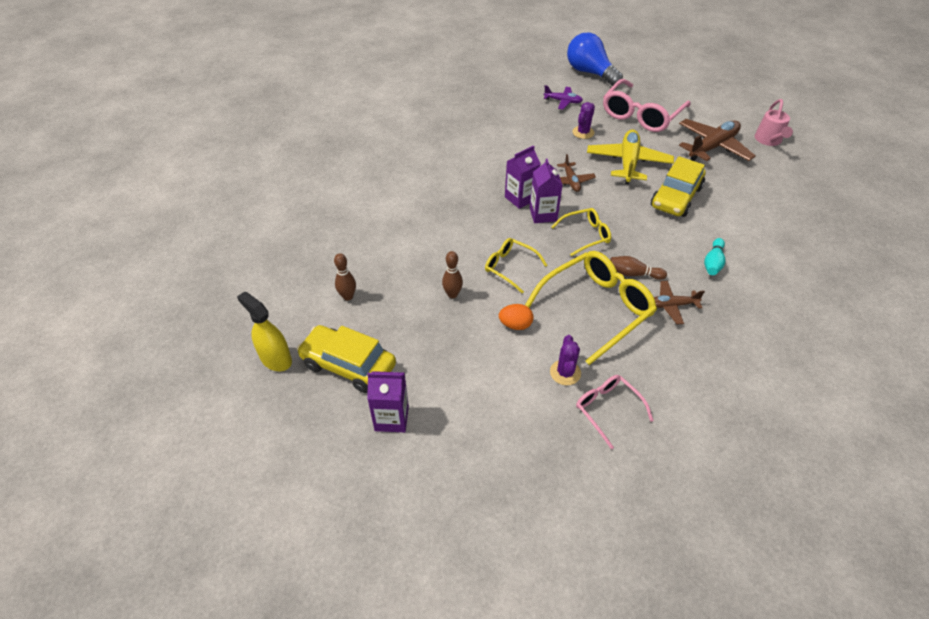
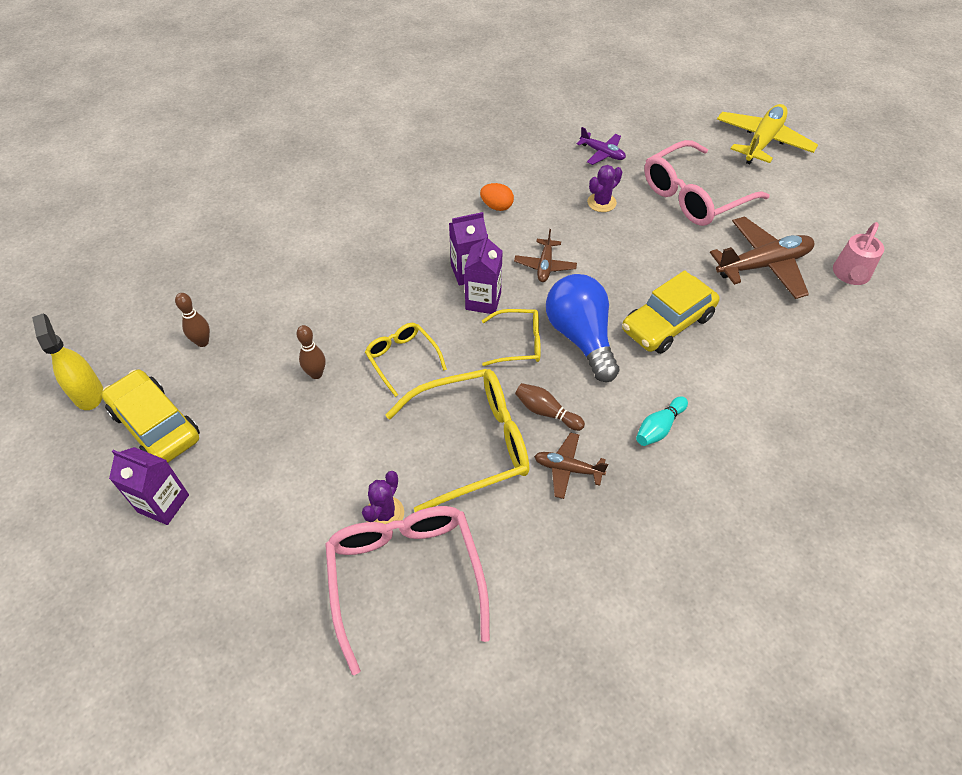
camera: 20 degrees right, 5 degrees up
orange egg [499,304,533,330] -> orange egg moved to [480,183,514,211]
blue light bulb [567,33,623,86] -> blue light bulb moved to [546,274,619,382]
pink glasses [576,375,654,449] -> pink glasses [325,506,490,675], size x1.84
yellow plane [587,129,674,184] -> yellow plane moved to [717,104,818,164]

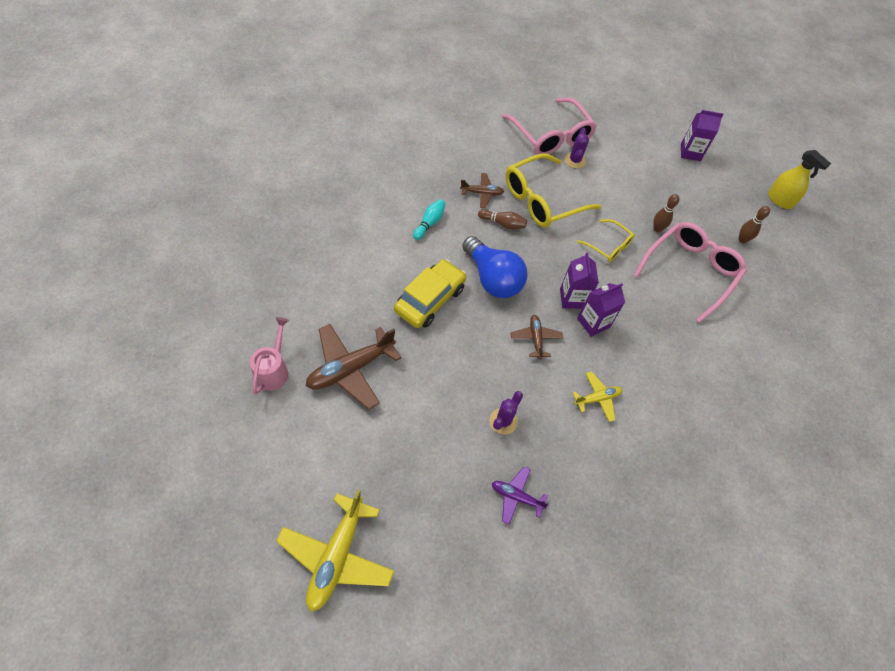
camera: 160 degrees right, 5 degrees up
yellow car [102,369,200,462] -> none
orange egg [480,183,514,211] -> yellow plane [573,371,622,422]
yellow glasses [482,309,541,366] -> none
pink glasses [644,140,770,226] -> pink glasses moved to [634,222,747,323]

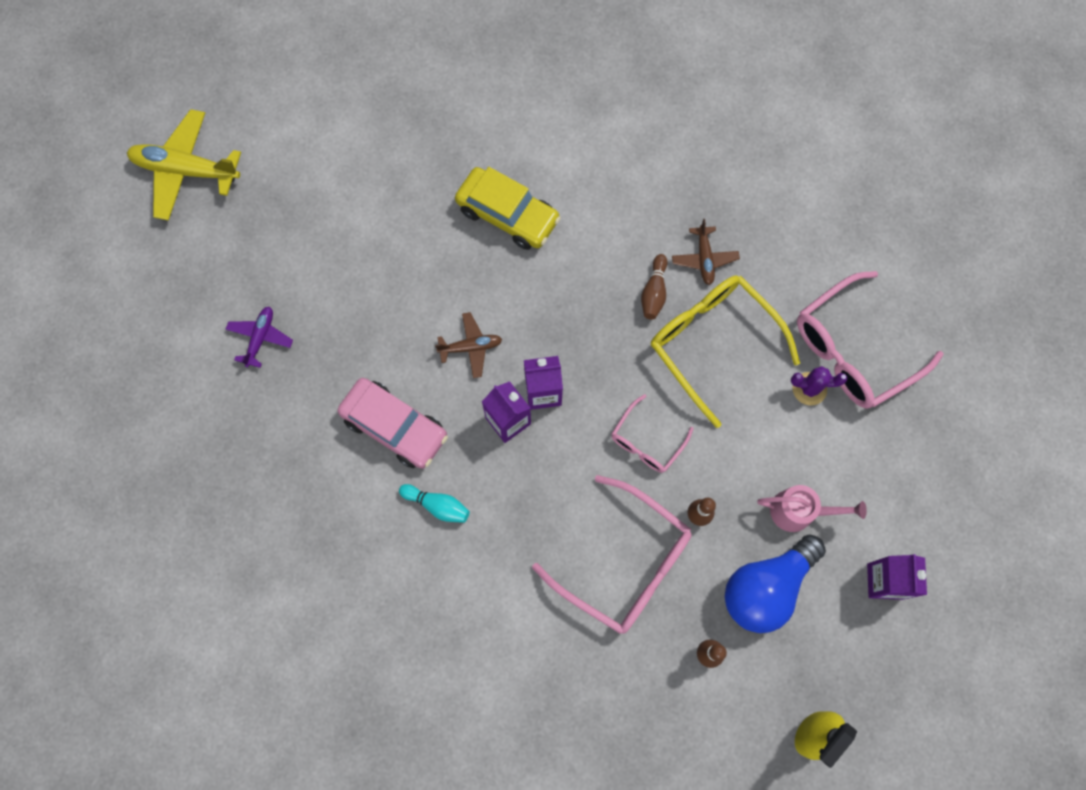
camera: 90 degrees right, 15 degrees up
pink watering can [250,317,289,394] -> pink watering can moved to [758,485,867,532]
brown plane [306,324,401,410] -> none
turquoise bowling pin [413,199,446,240] -> turquoise bowling pin moved to [399,484,470,523]
blue light bulb [462,236,528,298] -> blue light bulb moved to [725,534,826,633]
purple cactus [489,391,523,435] -> none
yellow plane [573,371,622,422] -> pink car [337,378,448,469]
yellow glasses [577,219,635,262] -> pink glasses [612,394,693,473]

